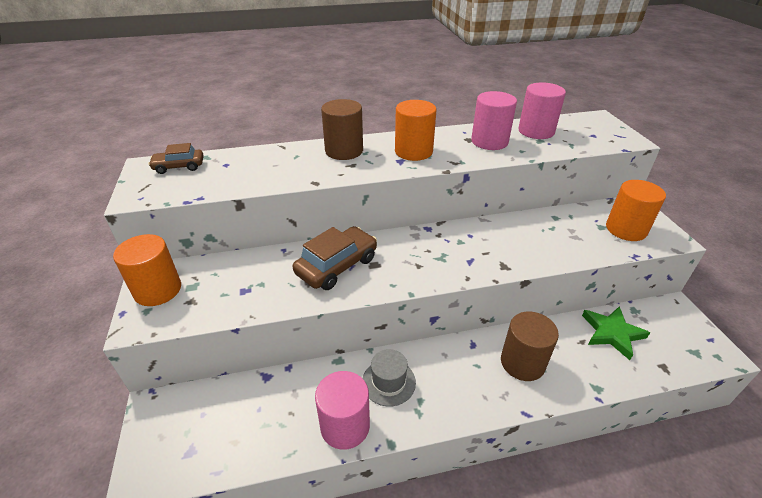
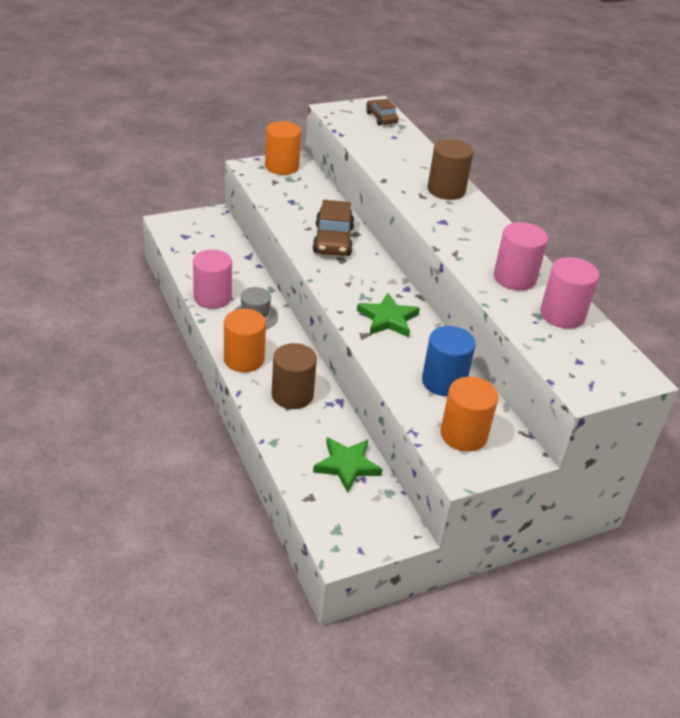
camera: 75 degrees right, 0 degrees up
brown car [293,226,377,290] -> brown car turned 60 degrees clockwise [313,200,354,256]
orange cylinder [395,100,436,161] -> orange cylinder moved to [224,309,266,372]
none -> green star [357,293,420,337]
none -> blue cylinder [422,326,476,396]

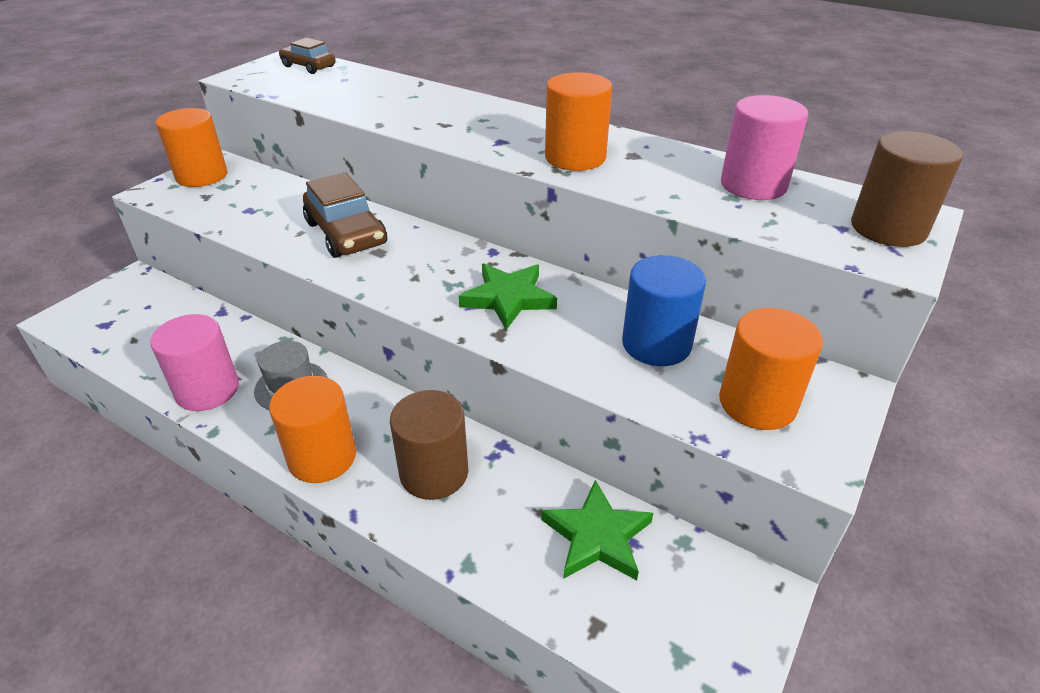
camera: 30 degrees left, 0 degrees up
brown cylinder [428,139,474,200] -> brown cylinder moved to [851,131,963,247]
pink cylinder [494,222,548,291] -> none
none -> orange cylinder [545,72,612,171]

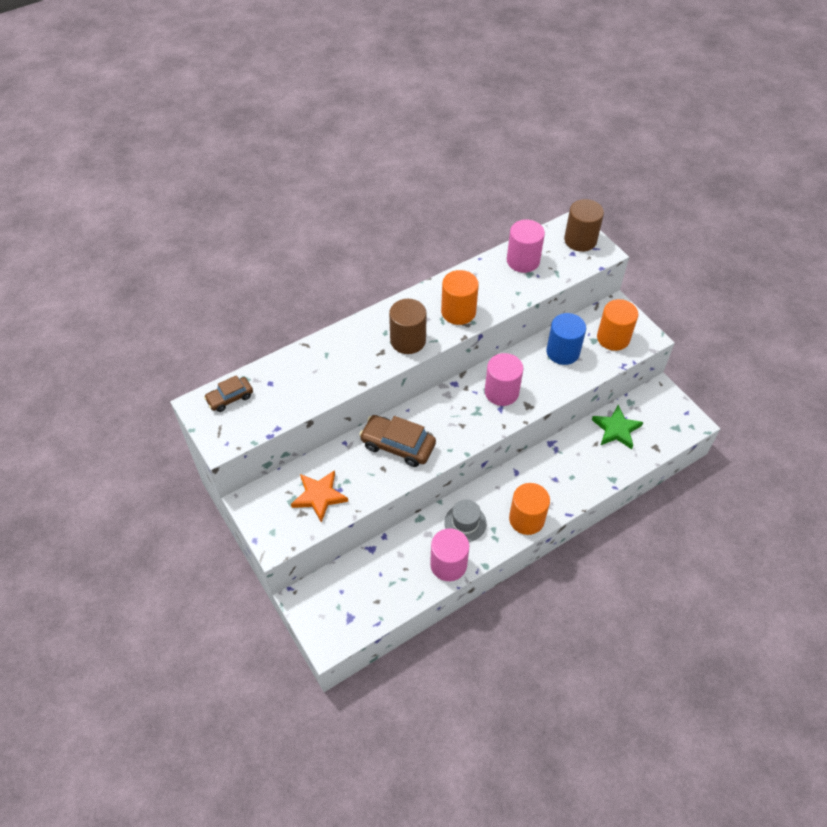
camera: 65 degrees left, 15 degrees up
orange cylinder [156,108,227,187] -> none
brown car [303,172,387,258] -> brown car turned 150 degrees counterclockwise [359,415,436,467]
brown cylinder [390,390,468,500] -> brown cylinder moved to [389,299,427,354]
green star [459,264,557,330] -> pink cylinder [485,353,523,406]
none -> orange star [291,470,348,523]

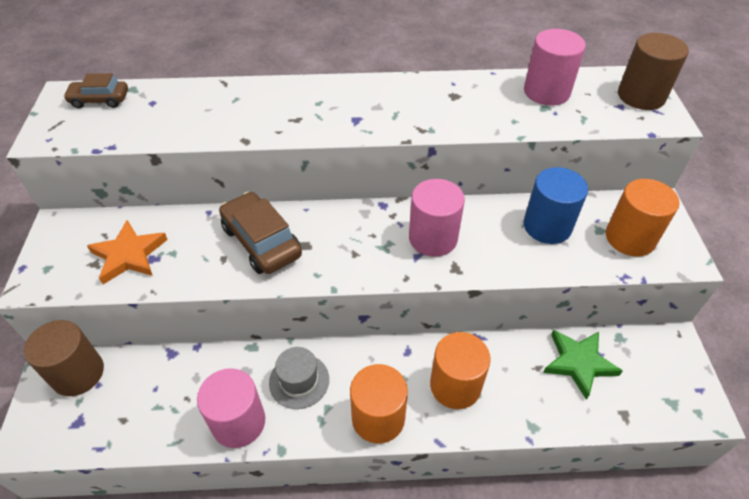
camera: 30 degrees right, 5 degrees down
brown cylinder [389,299,427,354] -> brown cylinder moved to [24,320,104,396]
orange cylinder [441,270,479,325] -> orange cylinder moved to [430,332,491,409]

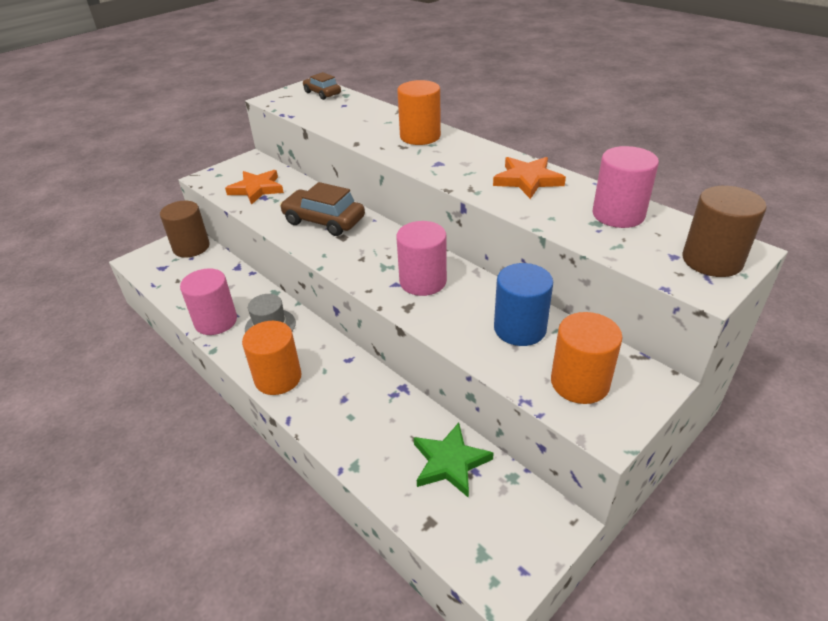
camera: 50 degrees right, 10 degrees down
brown car [219,192,302,274] -> brown car turned 75 degrees counterclockwise [280,182,365,236]
orange cylinder [430,332,491,409] -> orange cylinder moved to [397,80,441,145]
none -> orange star [493,157,566,199]

